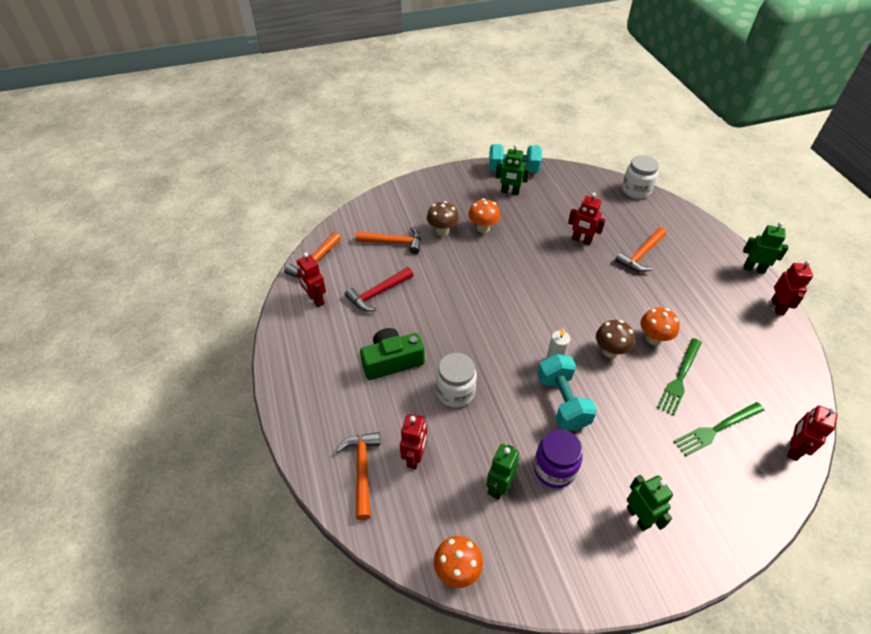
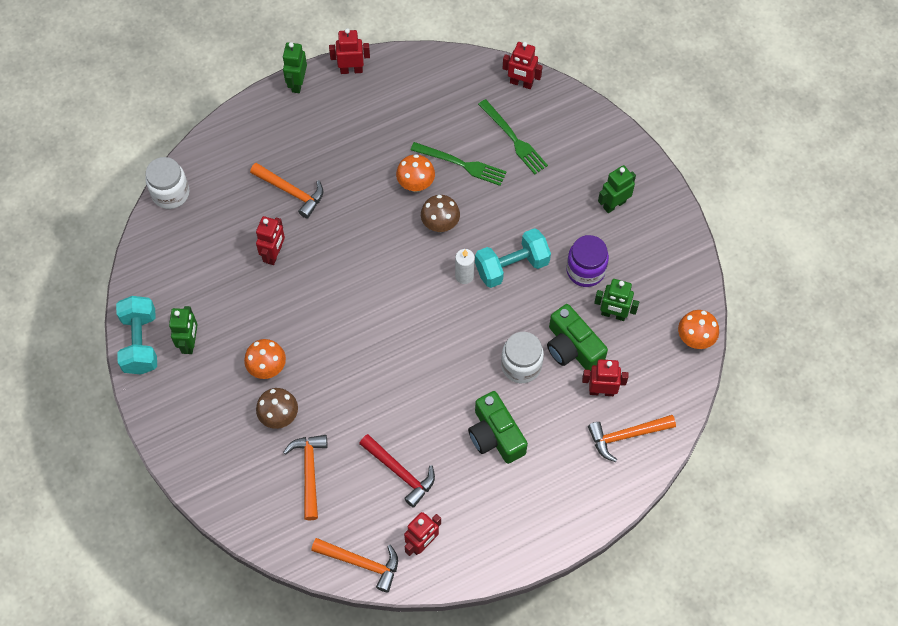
camera: 100 degrees left, 15 degrees up
none -> green camera [547,304,608,371]

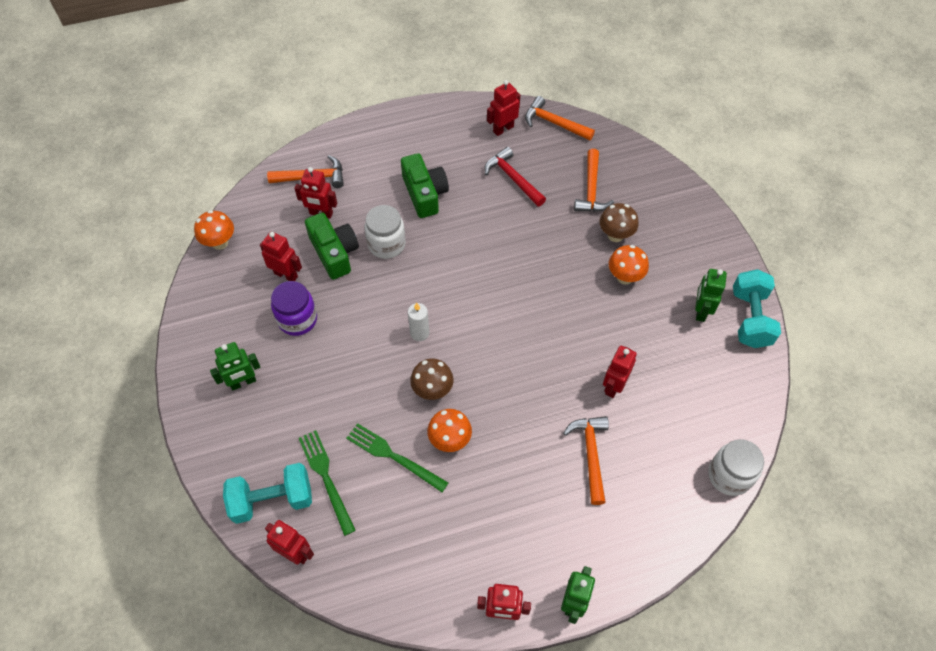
camera: 170 degrees left, 5 degrees down
orange hammer [250,163,323,219] -> orange hammer turned 45 degrees clockwise [563,416,609,505]
turquoise dumbbell [475,228,551,288] -> turquoise dumbbell moved to [223,463,312,524]
green robot [594,279,639,321] -> red robot [260,232,302,281]

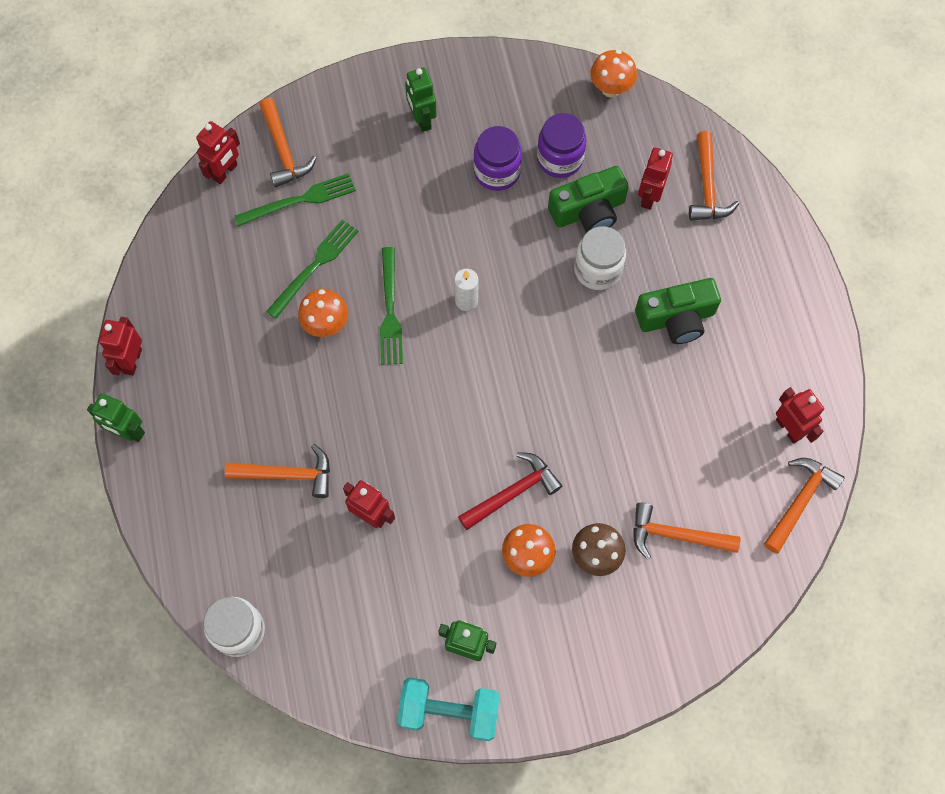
camera: 95 degrees right, 10 degrees up
turquoise dumbbell [223,463,312,524] -> orange hammer [259,98,317,188]
red robot [260,232,302,281] -> purple jar [537,113,587,178]
brown mushroom [410,359,453,400] -> green fork [380,247,403,365]
red hammer [484,147,546,207] -> red hammer moved to [458,452,562,530]

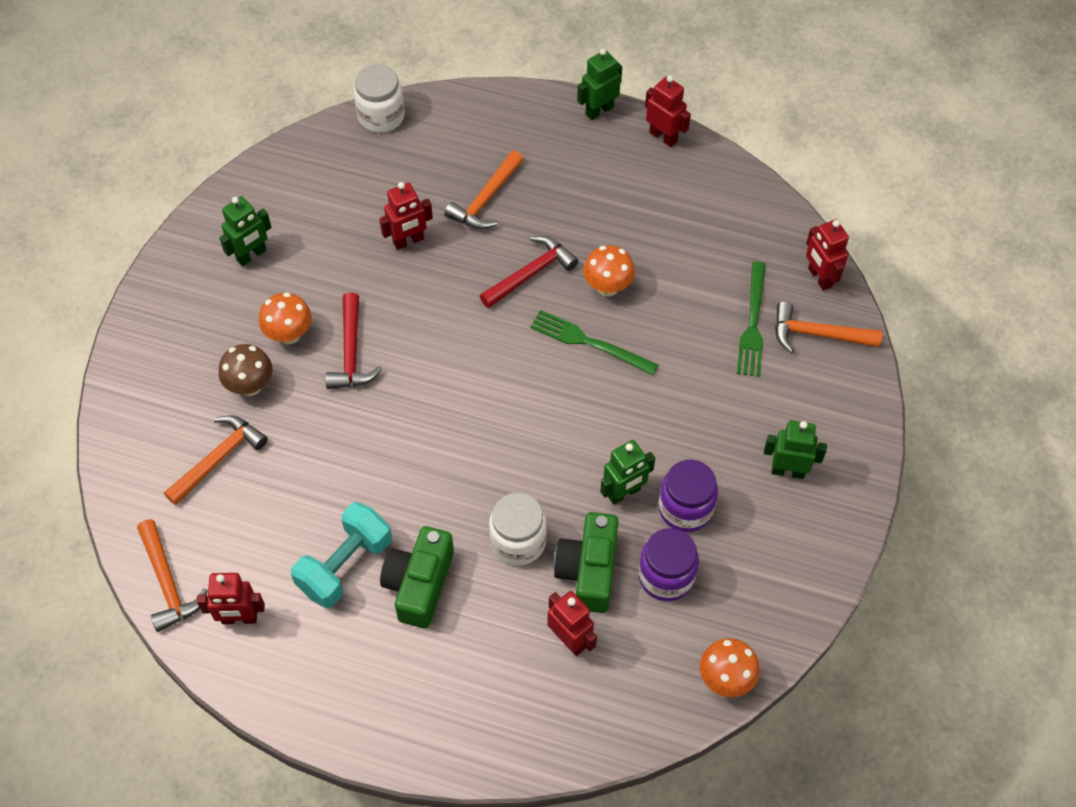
camera: 120 degrees right, 10 degrees down
green fork [266,220,359,319] -> none
turquoise dumbbell [397,678,500,741] -> turquoise dumbbell moved to [291,502,392,608]
white candle [454,269,478,311] -> none
orange hammer [689,131,739,221] -> none
none -> red hammer [480,236,578,308]
none -> green robot [600,440,655,505]

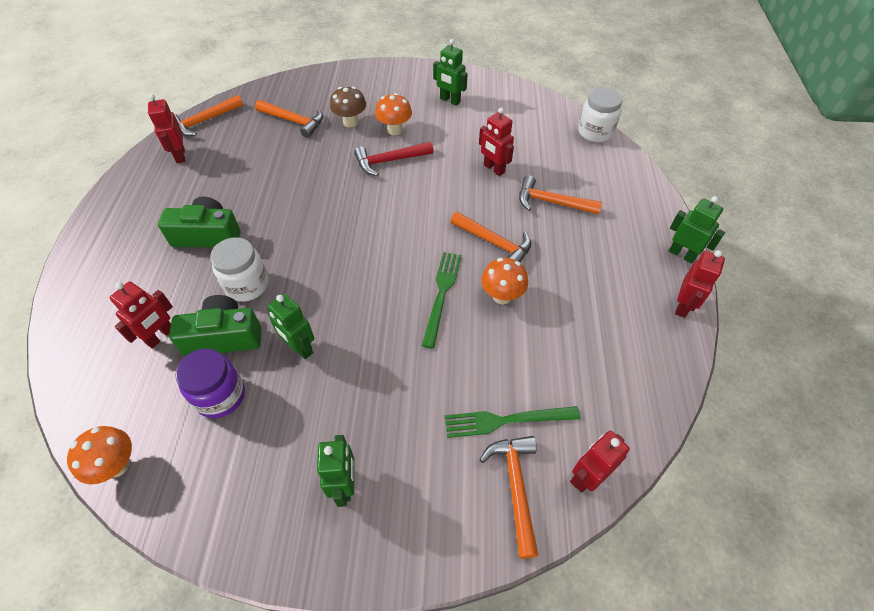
camera: 75 degrees right, 5 degrees down
turquoise dumbbell [291,502,392,608] -> none
red hammer [480,236,578,308] -> orange hammer [450,212,531,262]
purple jar [659,460,718,532] -> none

